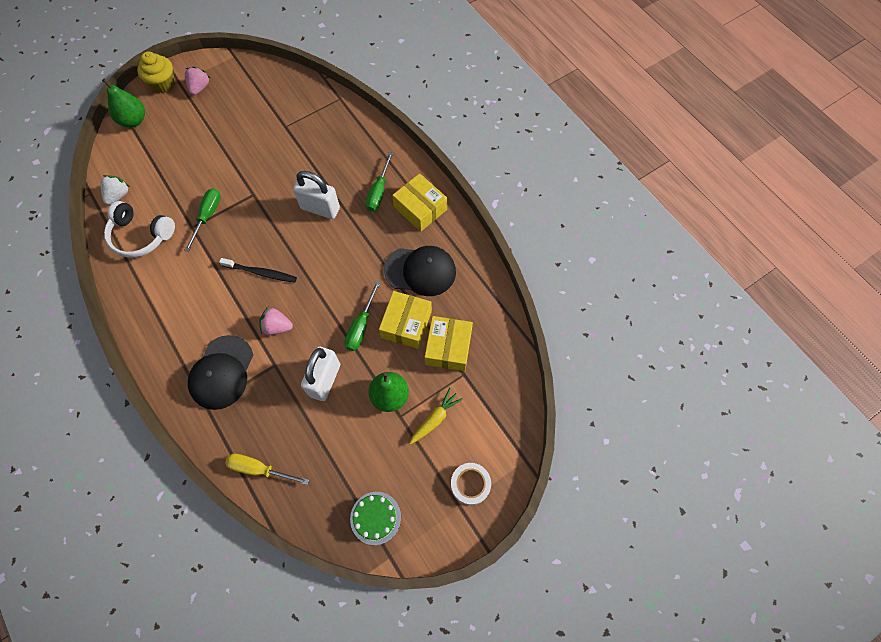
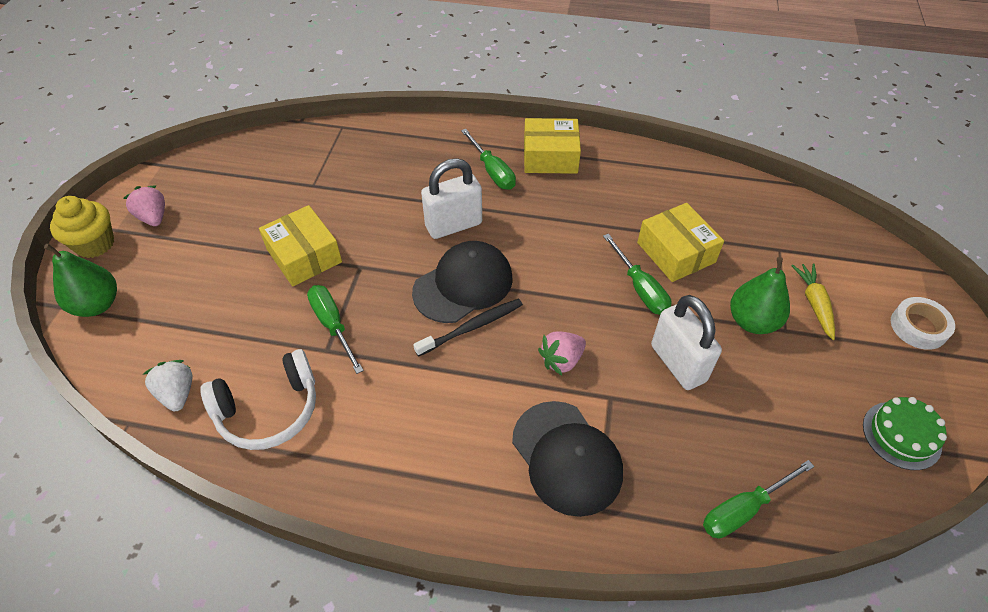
camera: 45 degrees left, 15 degrees down
yellow screwdriver [225,453,309,485] -> green screwdriver [703,460,814,538]
black cap [384,246,456,296] -> black cap moved to [412,241,513,323]
yellow box [425,316,473,371] -> yellow box moved to [259,205,342,287]

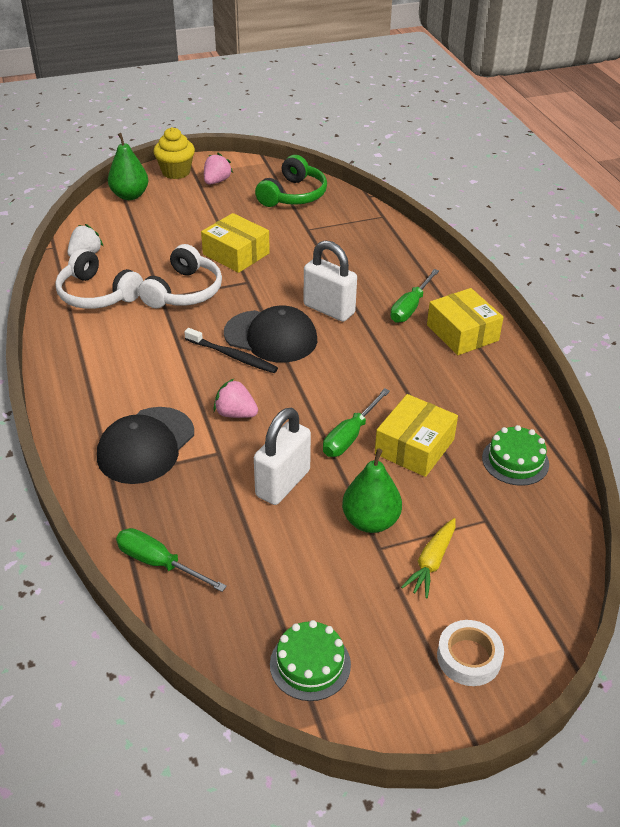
camera: 60 degrees right, 10 degrees down
yellow box [259,205,342,287] -> yellow box turned 75 degrees counterclockwise [201,213,270,273]
green screwdriver [307,285,364,374] -> white headphones [138,244,222,308]
yellow carrot [791,263,835,340] -> yellow carrot turned 150 degrees clockwise [401,518,456,598]
none -> green headphones [255,155,327,207]
none -> green cake [482,425,549,486]

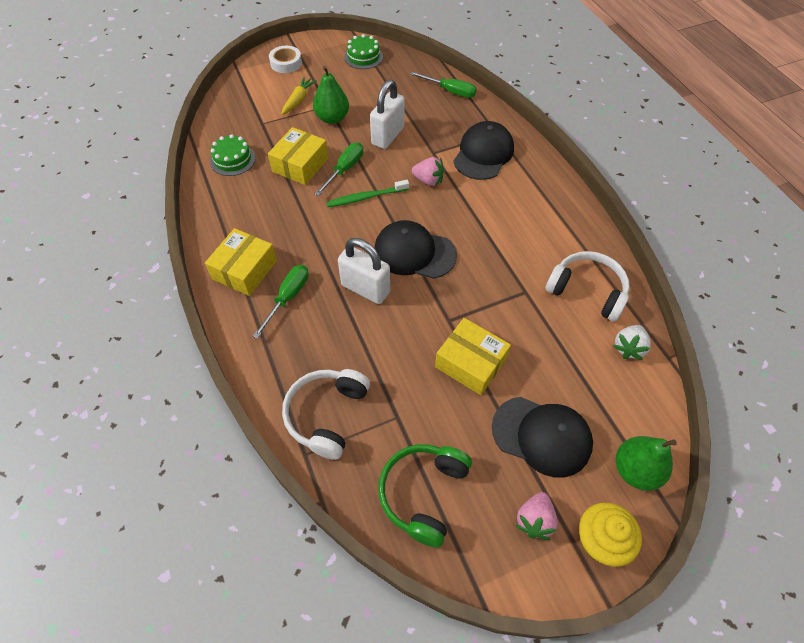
camera: 175 degrees right, 15 degrees up
white headphones [138,244,222,308] -> white headphones moved to [282,369,370,460]
black toothbrush [184,328,278,373] -> none
yellow box [427,288,504,355] -> yellow box turned 60 degrees clockwise [205,228,277,296]
none -> green toothbrush [326,180,409,207]
none -> black cap [492,397,593,478]

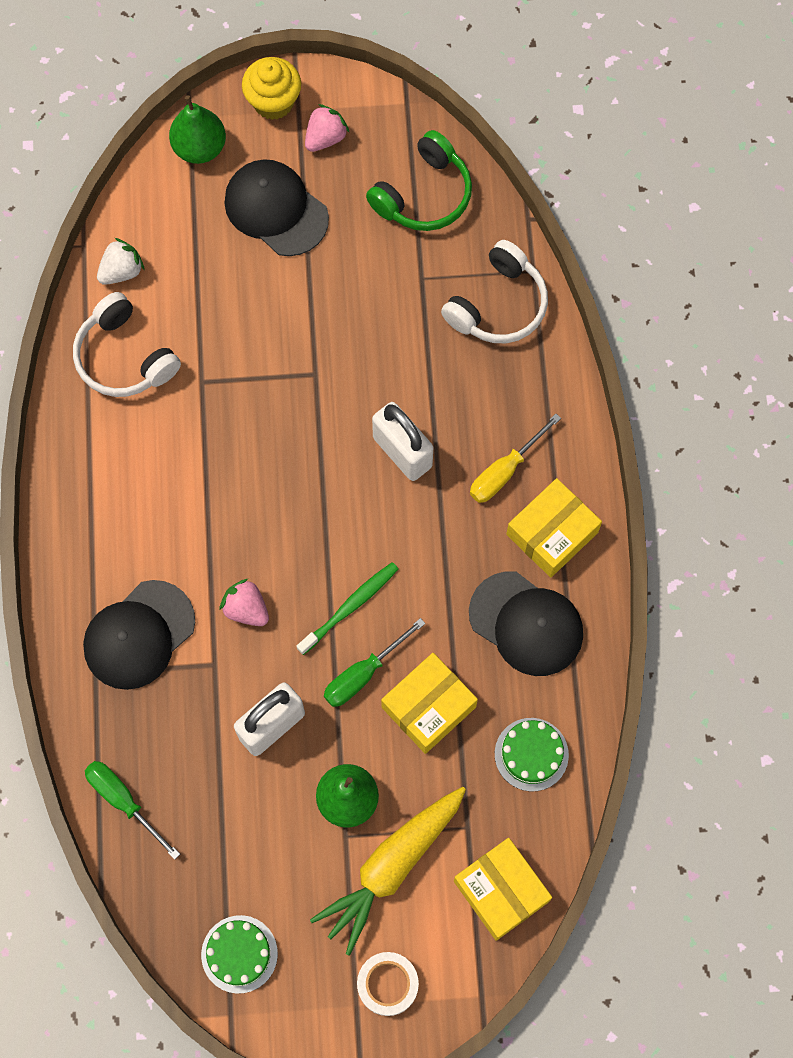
camera: 160 degrees left, 15 degrees up
green screwdriver [253,265,309,339] -> yellow screwdriver [470,414,561,503]
yellow carrot [281,77,317,115] -> yellow carrot [310,787,466,956], size x1.85
green toothbrush [326,180,409,207] -> green toothbrush turned 45 degrees counterclockwise [297,562,398,655]
black cap [374,220,457,279] -> black cap moved to [469,571,583,676]
yellow box [435,318,511,395] -> yellow box moved to [454,838,552,941]

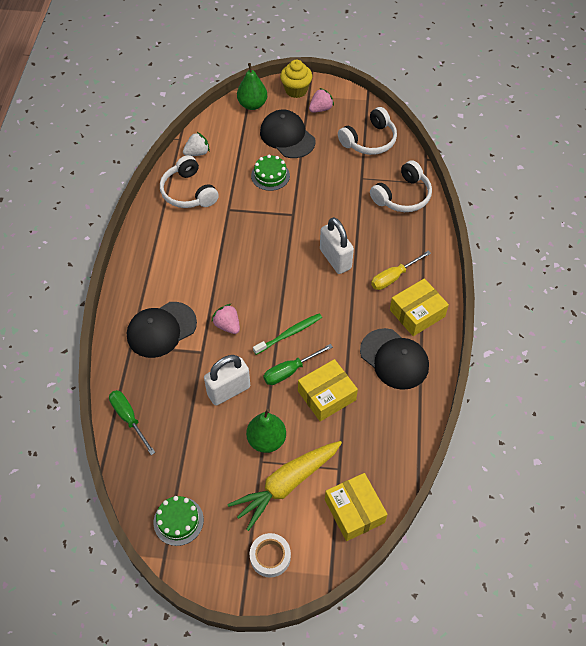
camera: 10 degrees right, 15 degrees down
green headphones [366,130,472,231] -> white headphones [338,107,397,155]
green cake [495,718,569,791] -> green cake moved to [251,155,290,191]

